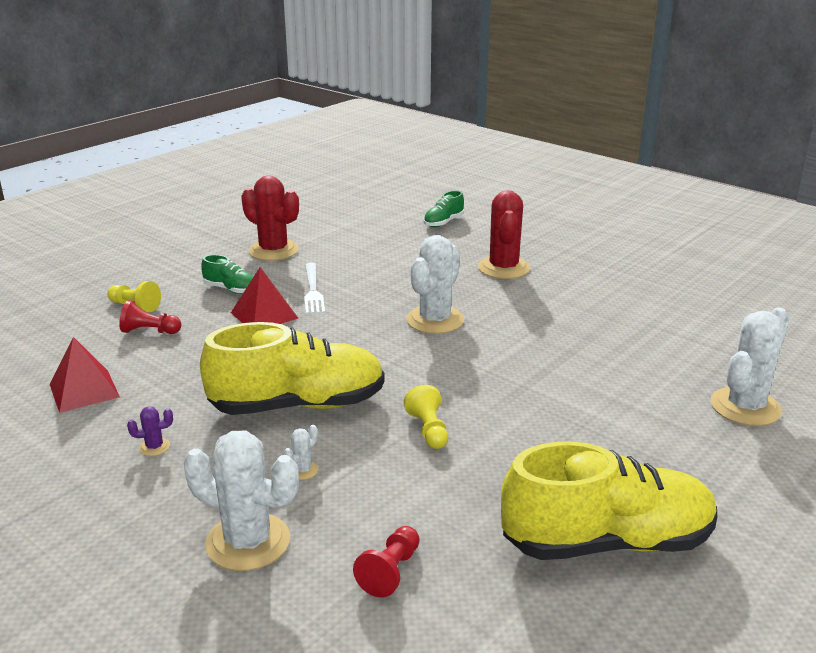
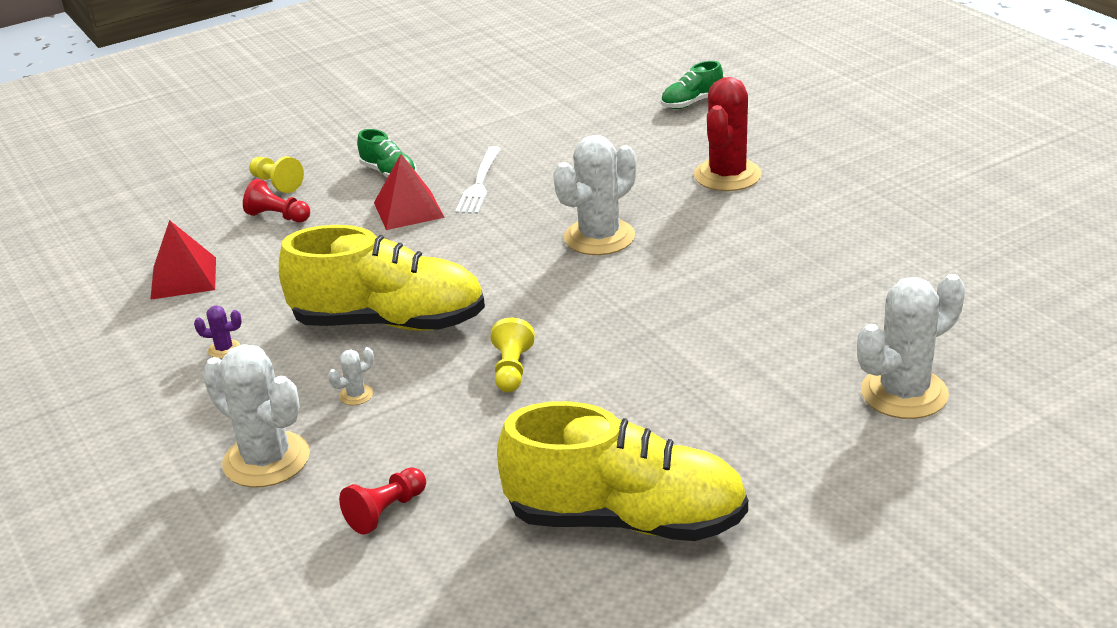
camera: 20 degrees right, 5 degrees up
red cactus [241,175,299,261] -> none

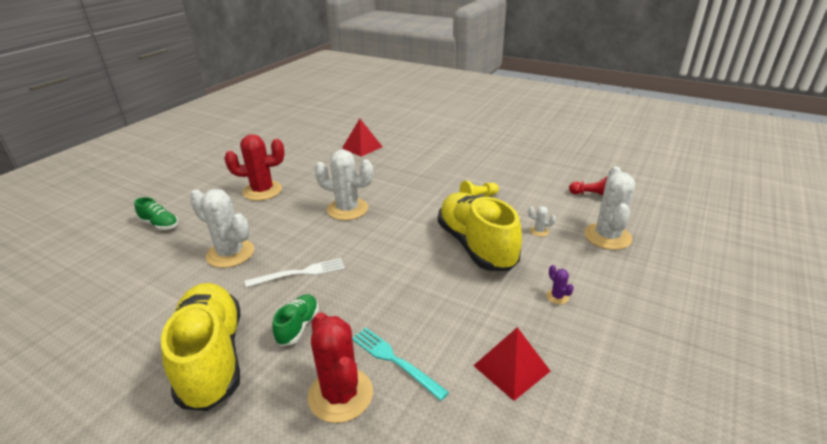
camera: 120 degrees left, 0 degrees up
red pawn [243,179,310,222] -> turquoise fork [352,327,449,401]
yellow pawn [249,157,304,193] -> red cactus [308,312,373,423]
red pyramid [374,154,445,230] -> red pyramid moved to [342,119,382,157]
yellow shoe [497,401,748,541] -> yellow shoe moved to [161,283,240,411]
white cactus [857,274,965,419] -> white cactus moved to [190,189,254,268]

